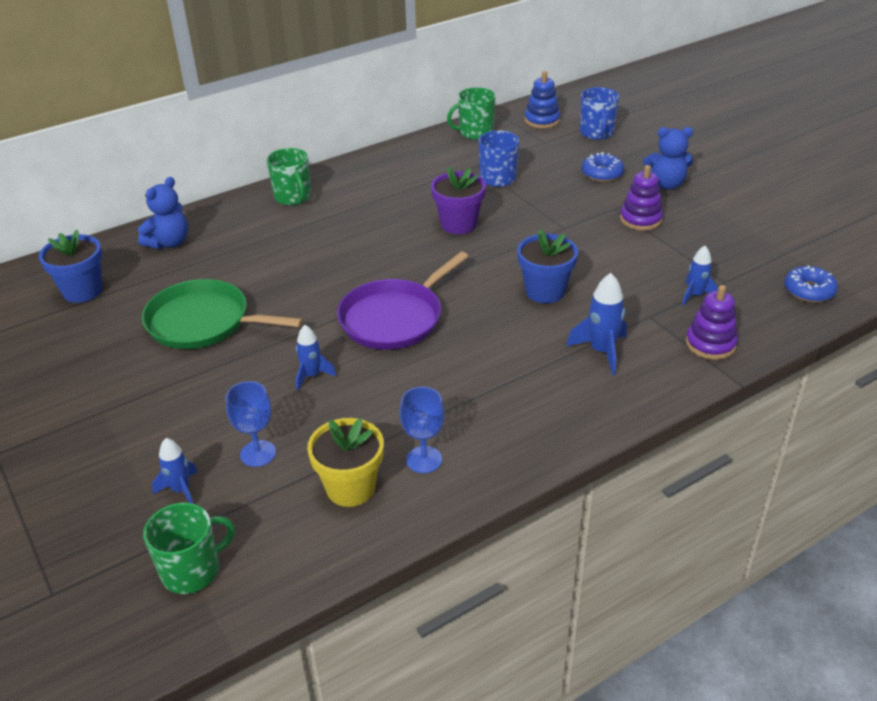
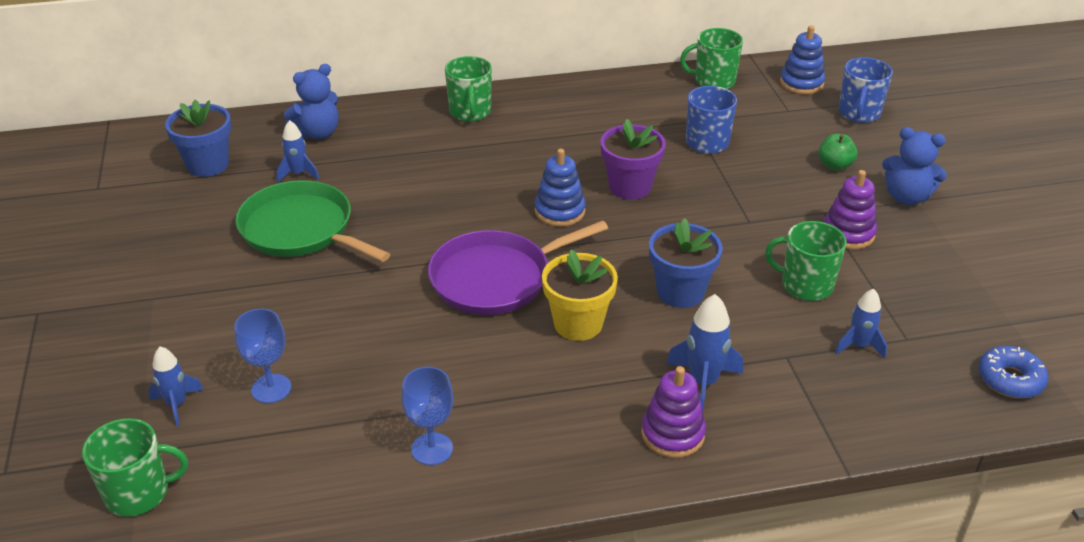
camera: 20 degrees right, 0 degrees up
blue rocket [296,325,336,390] -> blue rocket moved to [277,120,319,183]
yellow flower pot [307,418,384,507] -> yellow flower pot moved to [542,249,618,341]
blue donut [581,152,624,182] -> green apple [819,134,858,170]
purple stacking toy [686,285,738,360] -> purple stacking toy moved to [641,366,706,458]
none -> blue stacking toy [535,149,586,227]
none -> green mug [765,221,847,301]

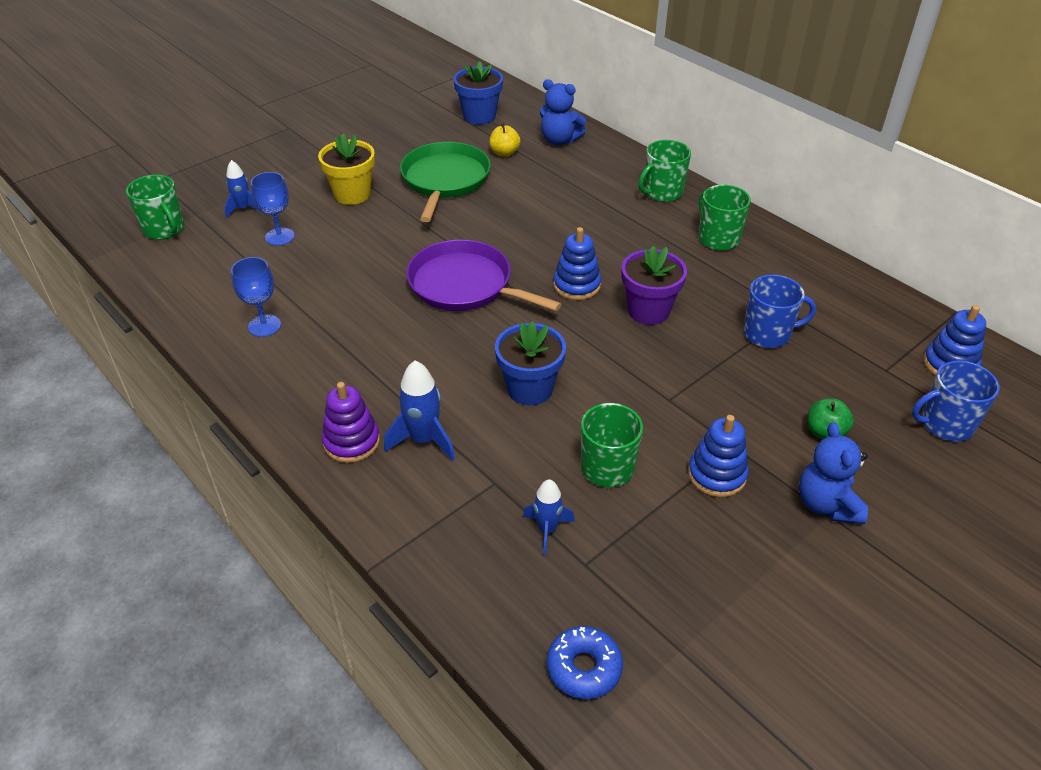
camera: 60 degrees right, 5 degrees up
blue rocket [277,120,319,183] -> yellow apple [489,124,521,157]
yellow flower pot [542,249,618,341] -> yellow flower pot moved to [318,134,375,205]
green mug [680,28,743,89] -> green mug moved to [699,185,751,251]
purple stacking toy [824,170,877,249] -> blue stacking toy [688,415,749,497]

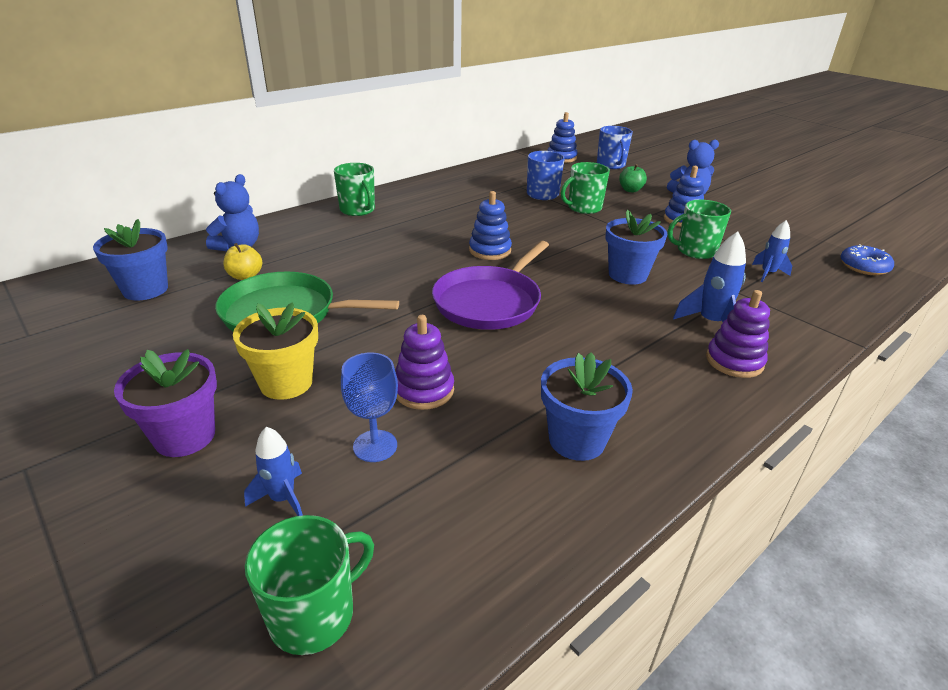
camera: 90 degrees left, 10 degrees down
blue goblet [231,257,281,337] -> blue flower pot [541,352,633,461]
purple flower pot [622,246,687,325] -> purple flower pot moved to [114,349,217,457]
green mug [699,185,751,251] -> green mug moved to [561,162,610,214]
none -> purple stacking toy [396,315,454,410]

